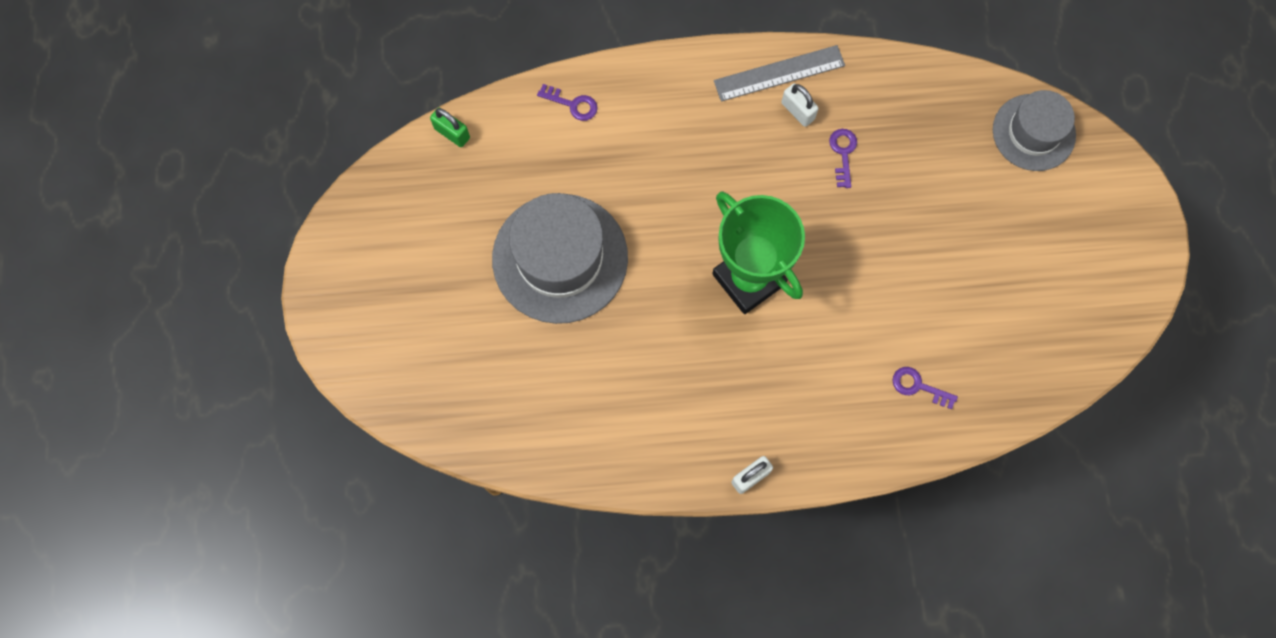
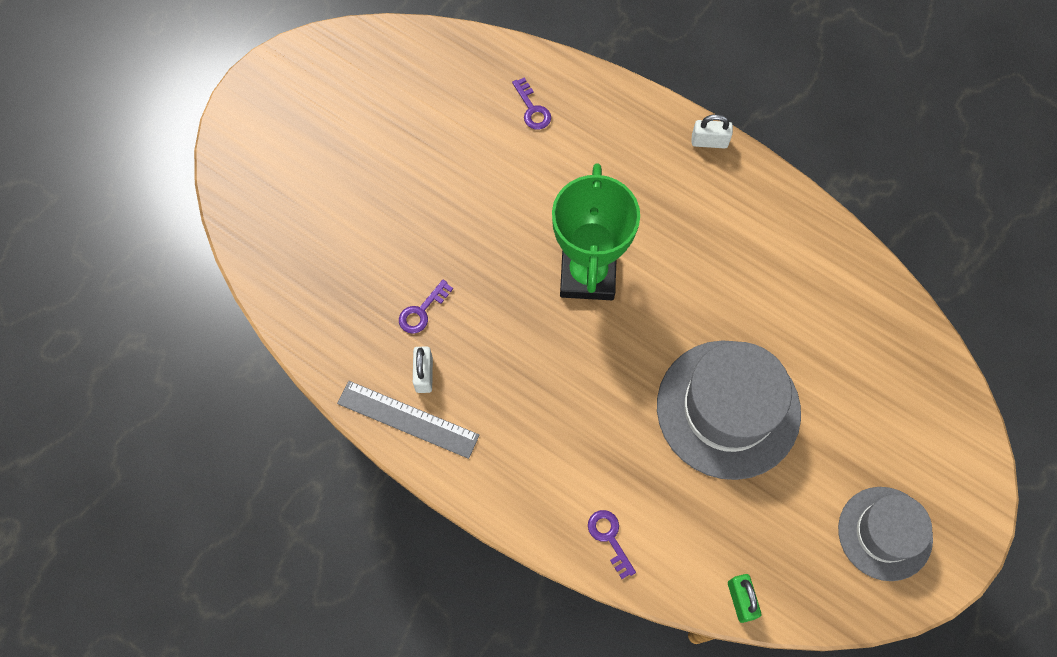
camera: 140 degrees left, 5 degrees down
grey hat [993,90,1076,171] -> grey hat moved to [838,487,933,581]

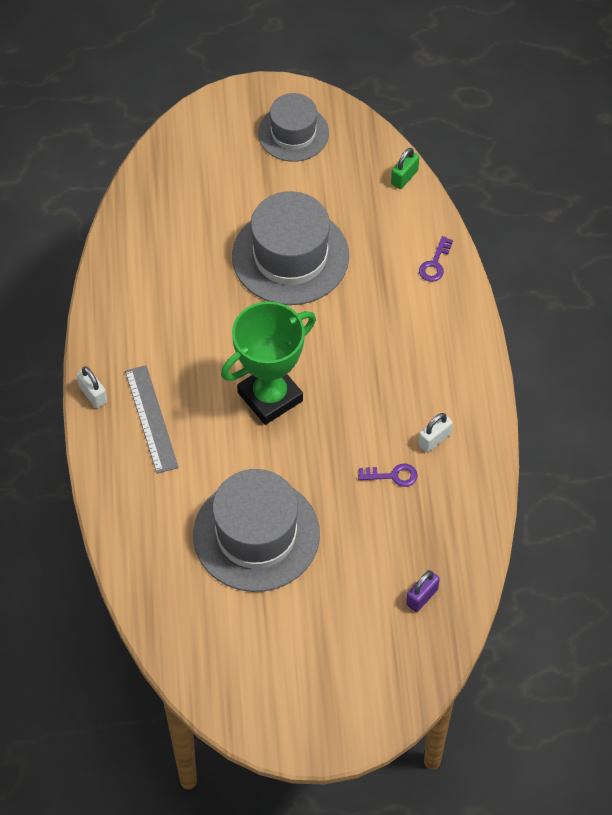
camera: 130 degrees left, 10 degrees down
grey ruler [337,381,480,459] -> grey ruler moved to [125,365,179,474]
purple key [512,77,551,130] -> none
none -> grey hat [193,469,320,592]
none -> purple padlock [406,570,440,612]

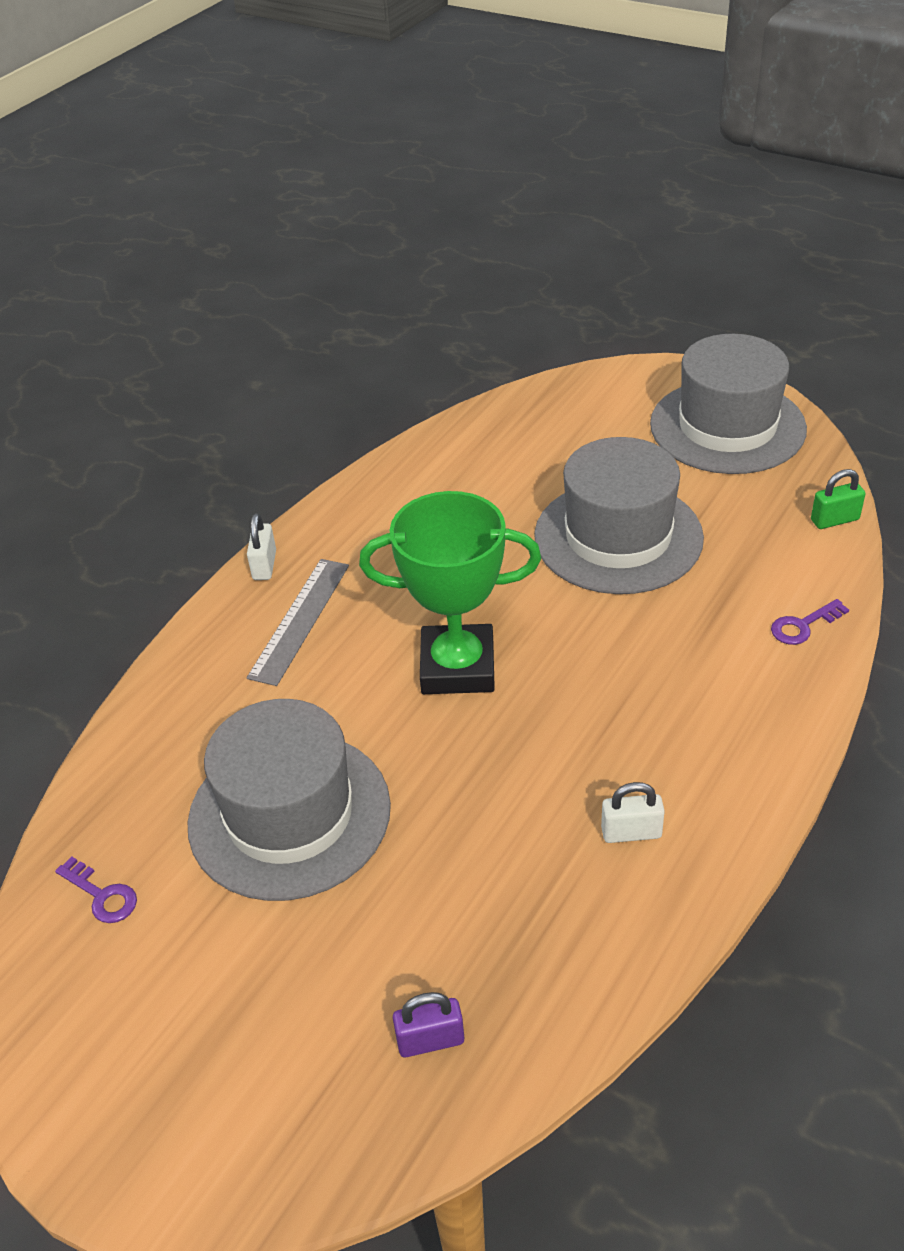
camera: 40 degrees right, 15 degrees down
grey hat [258,93,329,162] -> grey hat [650,334,807,474], size x1.59
purple key [358,463,418,487] -> purple key moved to [55,857,137,923]

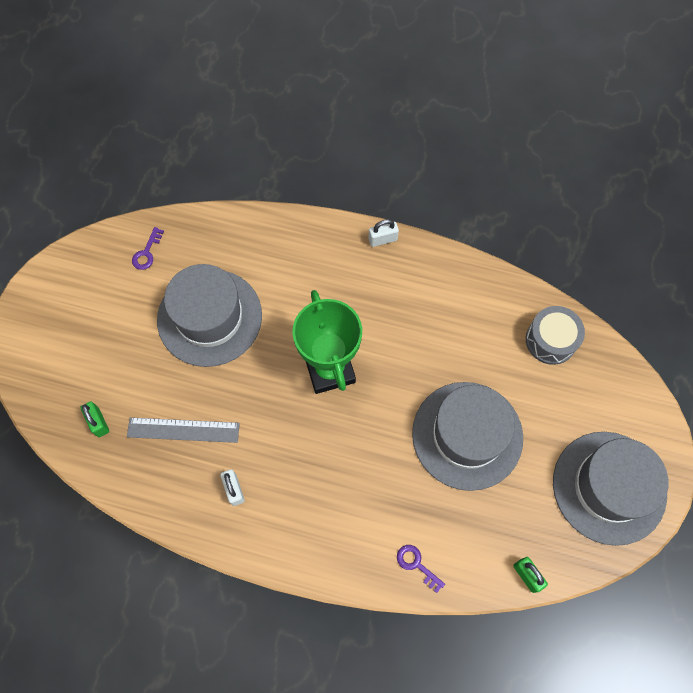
camera: 70 degrees right, 25 degrees up
grey ruler [247,559,349,686] -> grey ruler moved to [127,417,240,443]
purple padlock [393,992,464,1057] -> green padlock [80,401,109,437]
none -> grey drum [526,306,585,365]

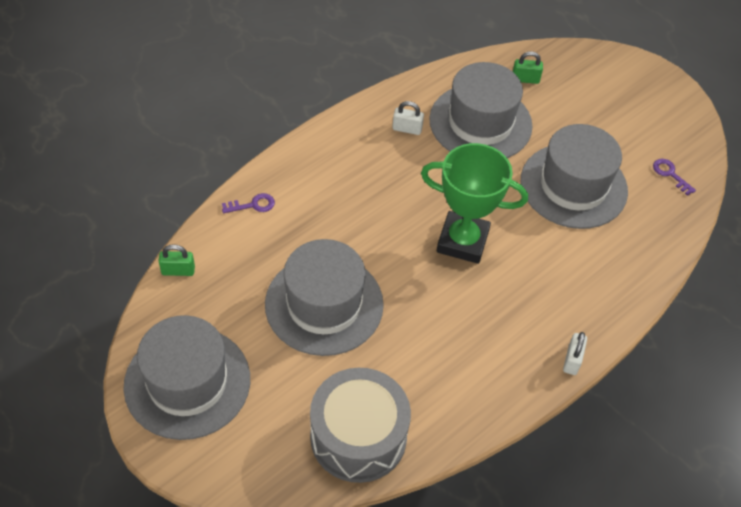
camera: 120 degrees right, 15 degrees down
grey ruler [127,417,240,443] -> grey hat [429,62,533,158]
grey drum [526,306,585,365] -> grey drum [310,368,411,483], size x1.57

